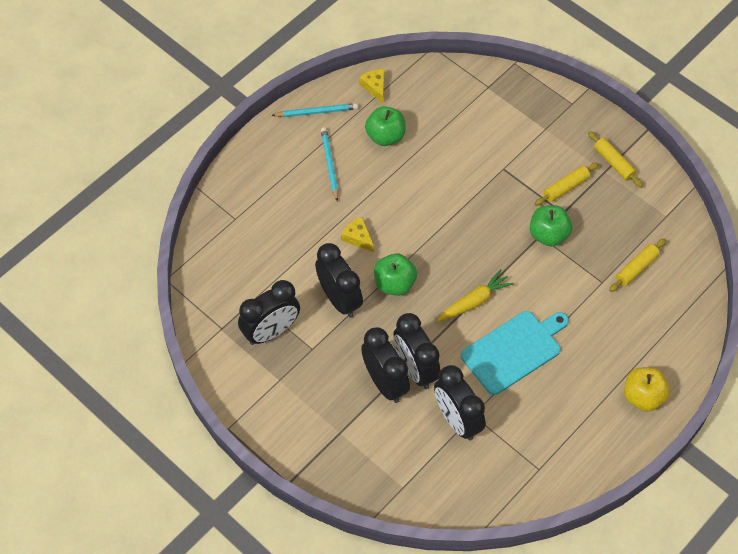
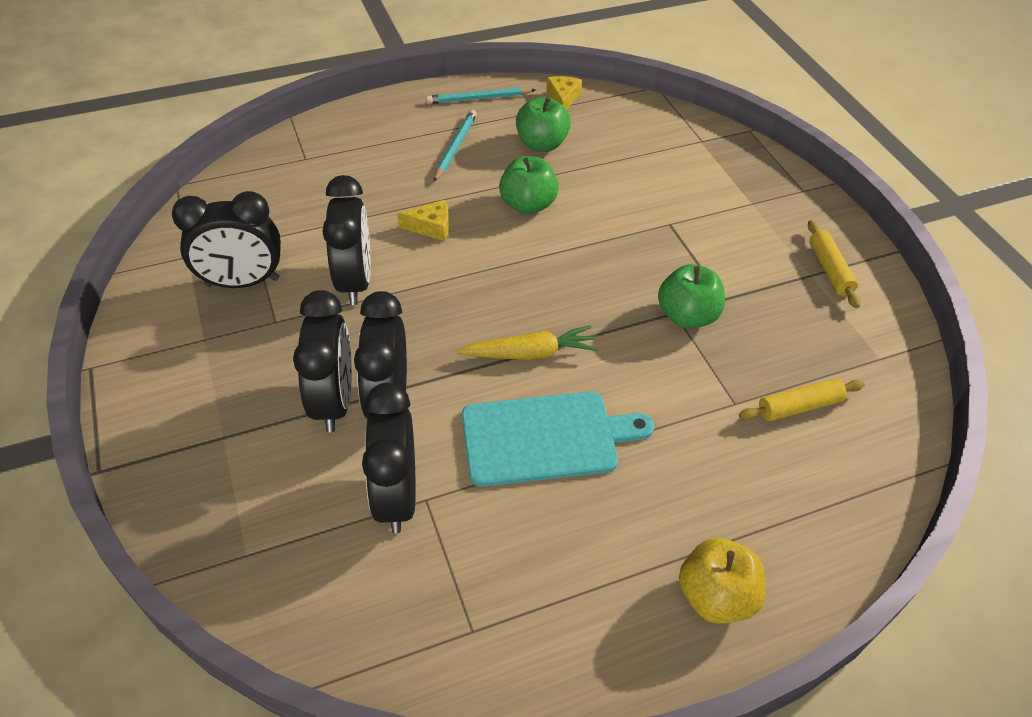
camera: 25 degrees right, 10 degrees down
turquoise pencil [271,103,358,117] -> turquoise pencil turned 150 degrees clockwise [426,87,535,104]
yellow cheese [341,217,374,252] -> yellow cheese turned 105 degrees clockwise [397,200,449,241]
green apple [374,254,417,296] -> green apple moved to [499,156,559,215]
yellow rolling pin [535,163,599,206] -> none

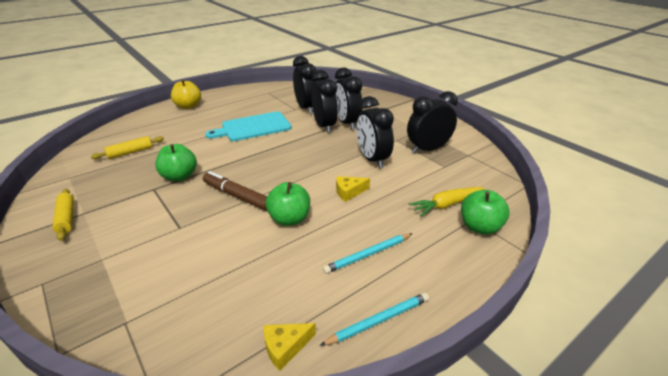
camera: 165 degrees right, 15 degrees down
turquoise pencil [434,110,477,182] -> turquoise pencil turned 60 degrees clockwise [323,233,413,274]
yellow carrot [457,325,598,360] -> yellow carrot moved to [409,187,484,216]
green apple [516,97,571,152] -> green apple moved to [461,190,510,235]
yellow cheese [546,76,582,110] -> yellow cheese turned 75 degrees clockwise [264,323,316,371]
none -> brown marker [203,171,267,211]

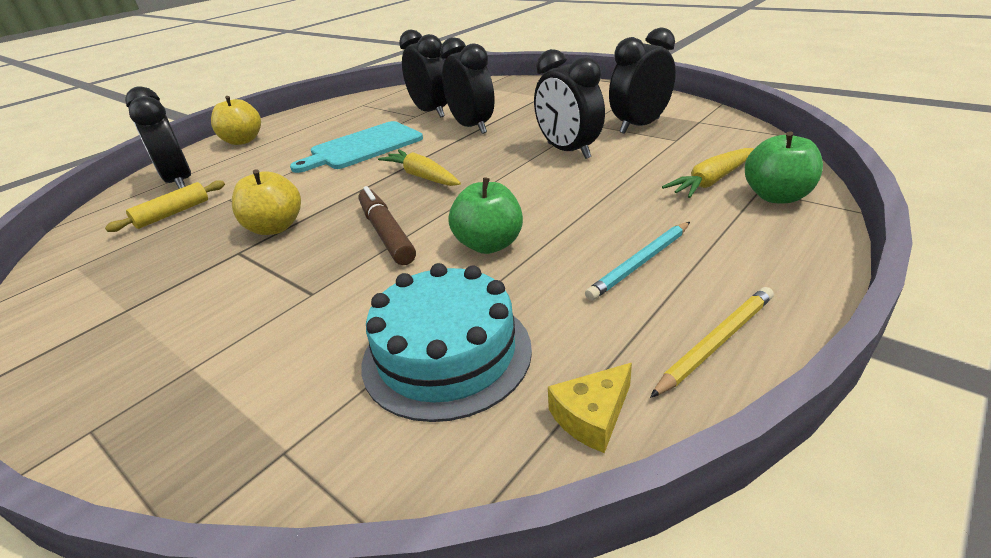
camera: 10 degrees left, 0 degrees up
yellow rolling pin [52,189,74,241] -> none
green apple [155,144,197,181] -> yellow apple [232,169,301,235]
brown marker [203,171,267,211] -> brown marker turned 45 degrees clockwise [358,186,416,265]
turquoise pencil [320,293,429,346] -> yellow pencil [650,287,774,398]
black clock [335,67,363,130] -> black clock moved to [125,86,191,189]
yellow cheese [336,176,370,202] -> none
none -> turquoise cake [361,263,532,422]
none -> yellow carrot [378,150,461,186]

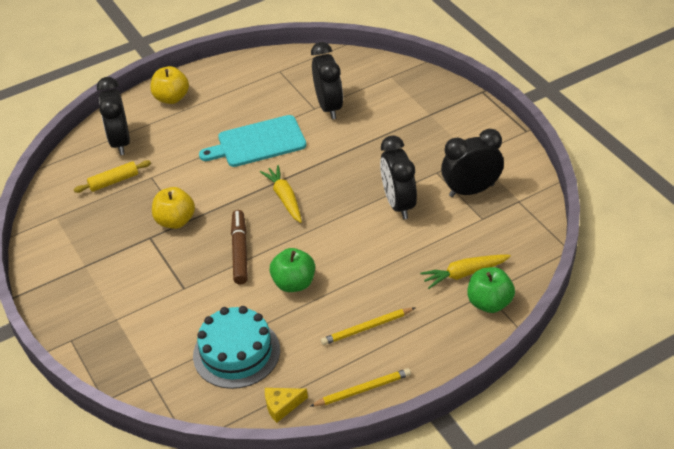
camera: 20 degrees right, 10 degrees up
black clock [440,37,495,134] -> none
turquoise pencil [585,222,690,301] -> yellow pencil [321,308,415,345]

